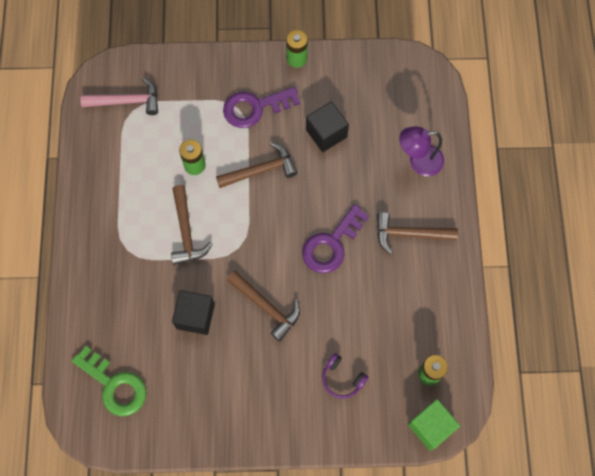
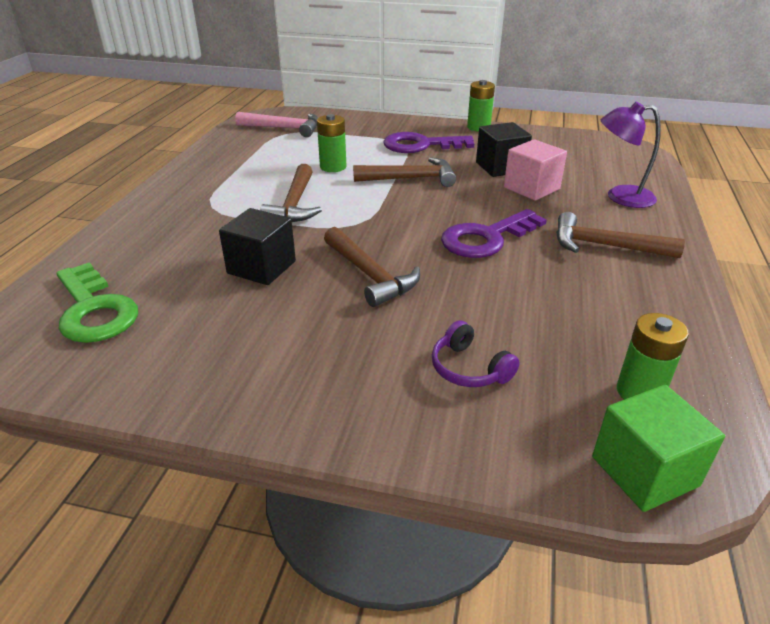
camera: 15 degrees right, 35 degrees down
none -> pink cube [504,139,567,201]

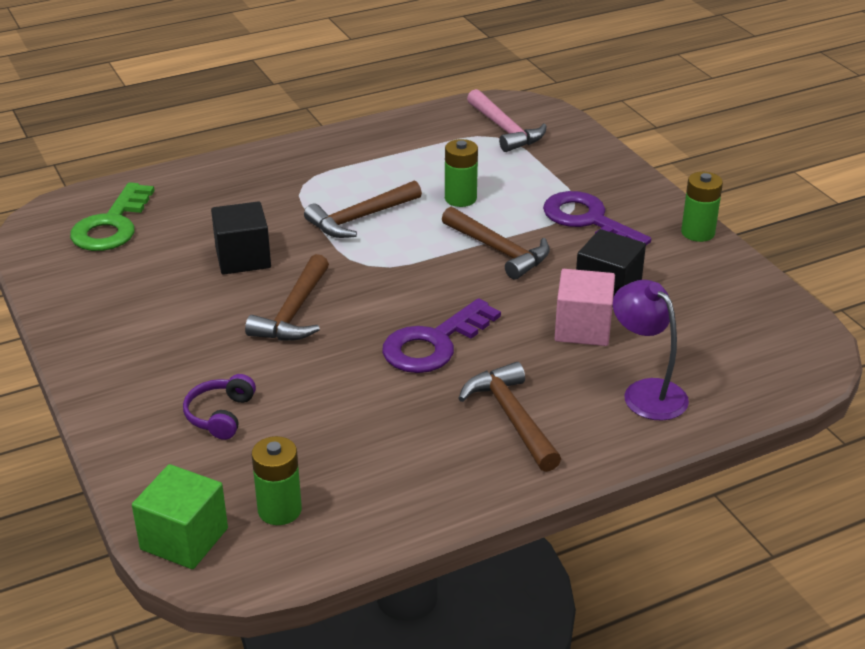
camera: 50 degrees right, 0 degrees up
purple key [441,209,547,258] -> purple key turned 60 degrees counterclockwise [382,298,501,373]

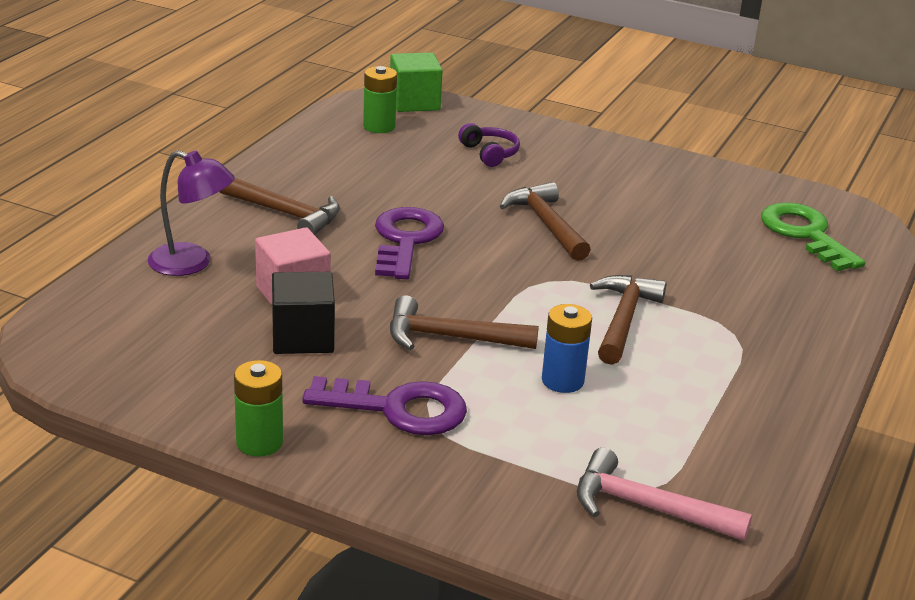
camera: 140 degrees right, 5 degrees down
black cube [211,201,271,275] -> none
green battery [445,139,478,207] -> blue battery [542,304,592,393]

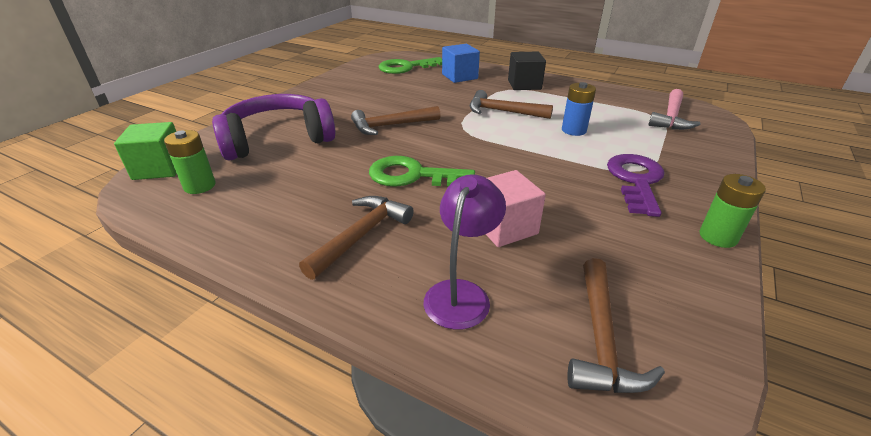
camera: 85 degrees left, 5 degrees up
black cube [272,272,335,354] -> black cube moved to [508,52,546,90]
purple key [375,207,444,279] -> green key [369,156,475,187]
brown hammer [390,295,539,350] -> brown hammer moved to [567,258,665,393]
purple headphones [458,123,520,167] -> purple headphones [212,94,336,161], size x2.29
none -> blue cube [442,44,480,83]

